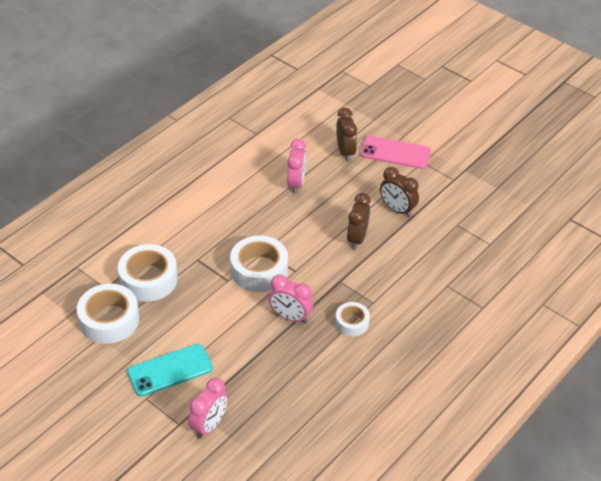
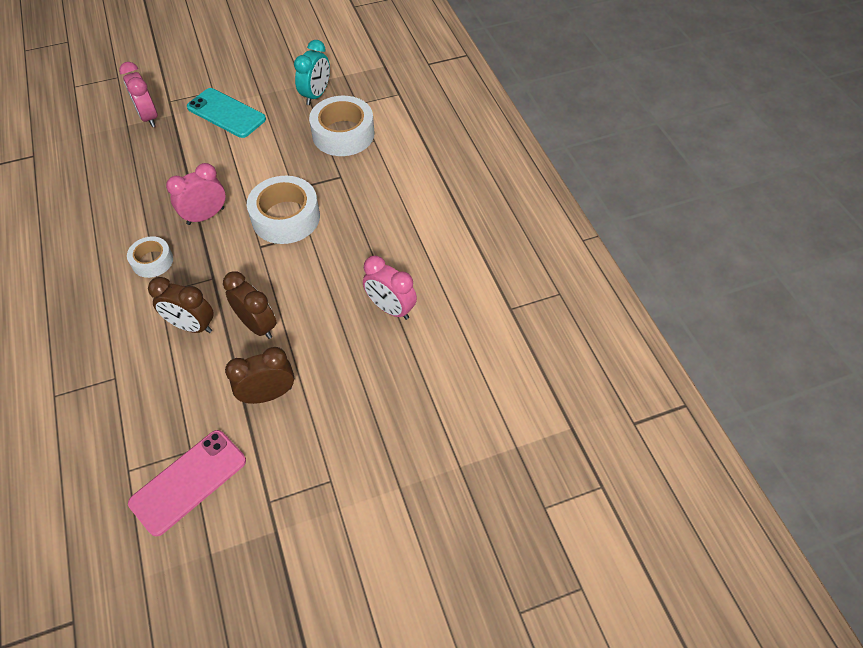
camera: 120 degrees right, 10 degrees up
white tape [77,284,139,344] -> turquoise clock [294,40,330,105]
turquoise phone [127,344,213,397] -> turquoise phone turned 60 degrees counterclockwise [187,88,266,138]
brown clock [336,108,357,161] -> brown clock moved to [148,277,214,333]
pink phone [360,136,431,169] -> pink phone moved to [128,430,246,537]

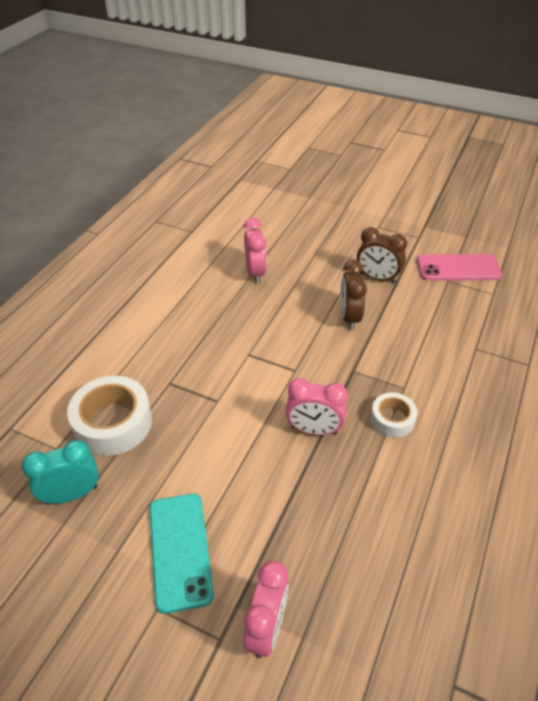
camera: 135 degrees left, 10 degrees down
brown clock [148,277,214,333] -> none
white tape [247,176,320,244] -> none

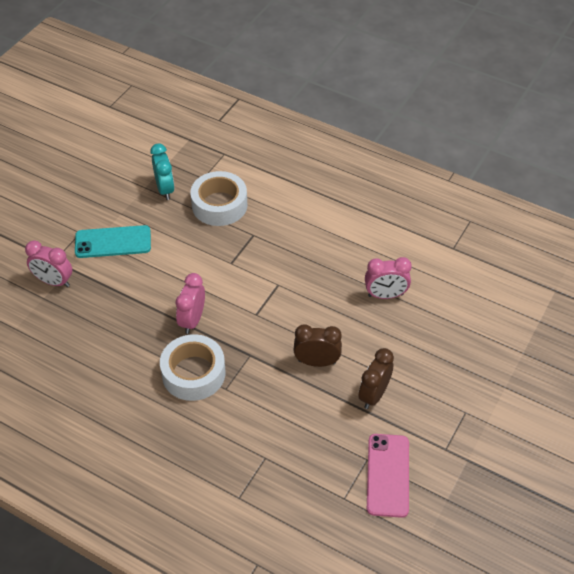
camera: 95 degrees right, 5 degrees up
white tape [370,392,417,438] -> white tape [160,334,225,401], size x1.75

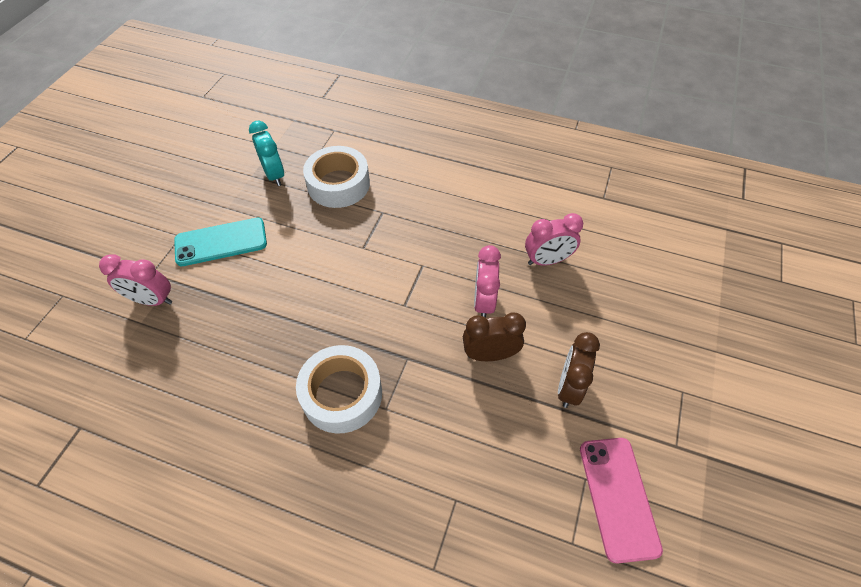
camera: 10 degrees left, 5 degrees up
pink clock [176,273,205,334] -> pink clock moved to [474,245,501,318]

